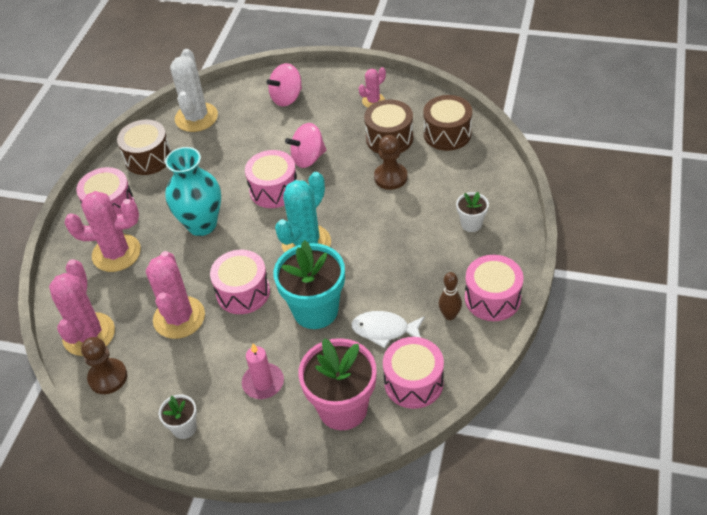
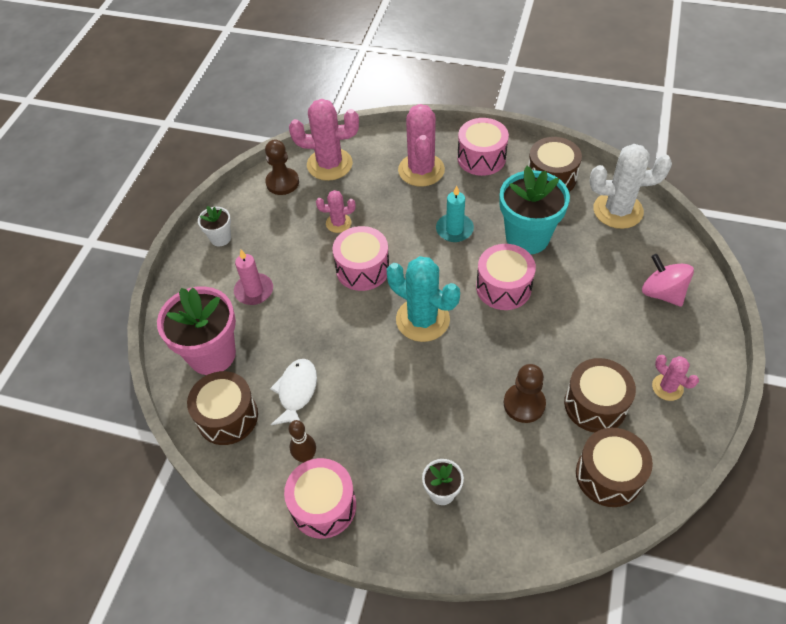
camera: 90 degrees right, 5 degrees up
pink cactus [146,251,205,339] -> pink cactus [316,190,356,233], size x0.53
turquoise vase [165,147,221,236] -> turquoise candle [436,186,474,242]
turquoise flower pot [273,240,345,329] -> turquoise flower pot moved to [500,166,570,254]
pink spinning top [285,123,327,168] -> none
pink drum [383,337,444,409] -> brown drum [187,371,258,445]

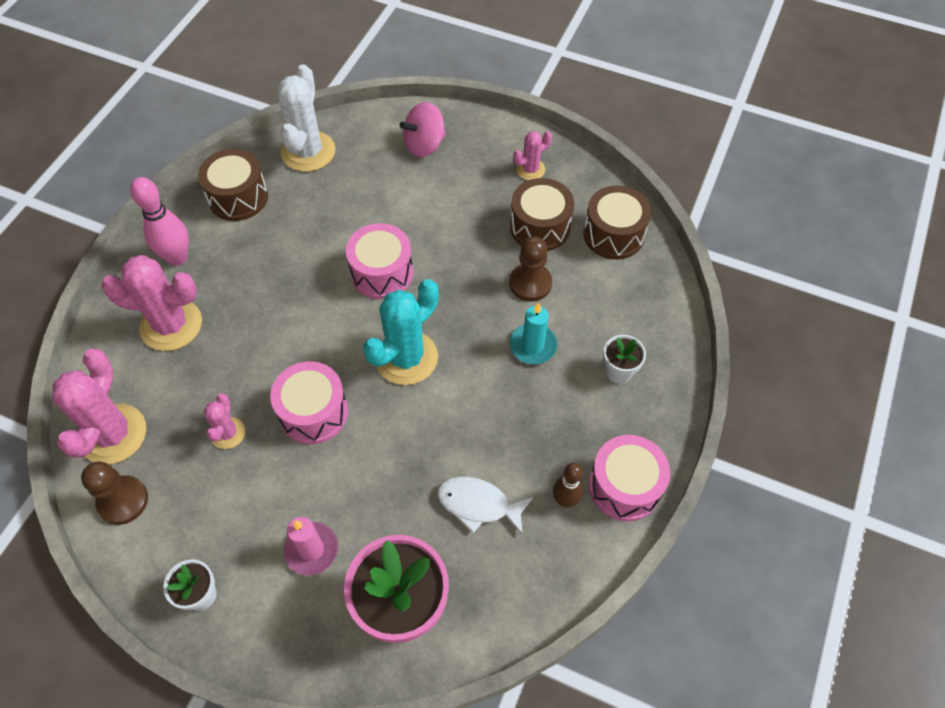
camera: 85 degrees left, 5 degrees up
brown drum [187,371,258,445] -> none
turquoise candle [436,186,474,242] -> turquoise candle moved to [510,302,558,364]
pink drum [457,118,509,176] -> pink bowling pin [130,177,189,266]
turquoise flower pot [500,166,570,254] -> none

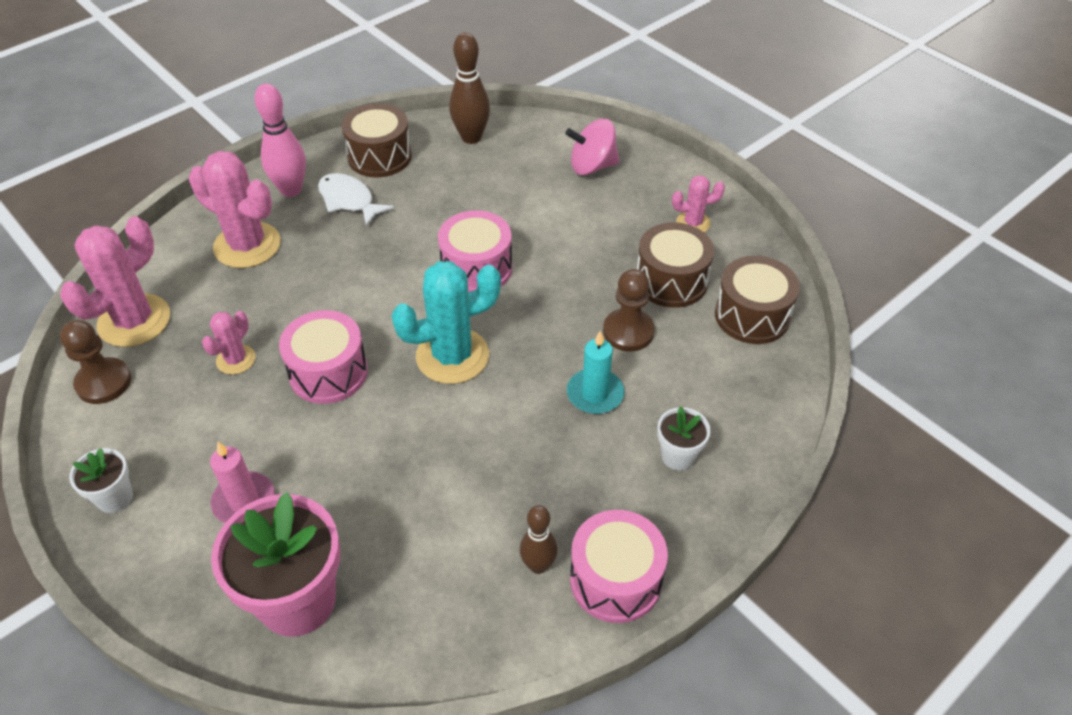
camera: 25 degrees right, 10 degrees down
white cactus [277,64,336,172] -> brown bowling pin [449,32,490,144]
white fish [438,477,533,535] -> white fish moved to [318,173,394,227]

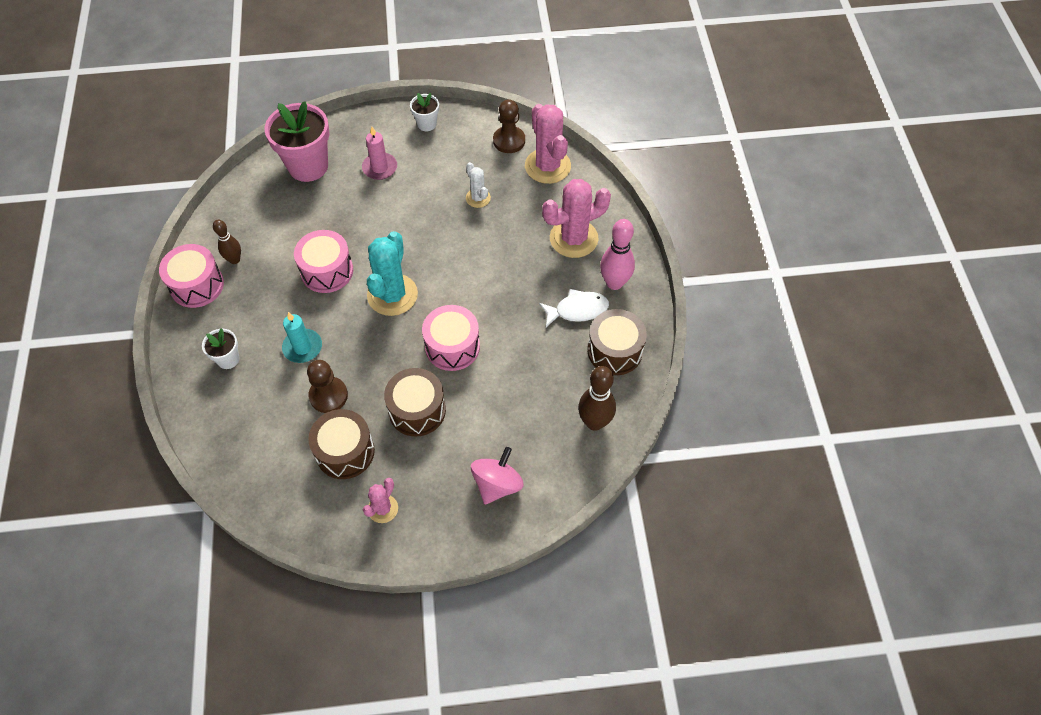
camera: 125 degrees right, 10 degrees up
pink cactus [202,311,255,375] -> white cactus [466,162,491,208]
pink drum [279,310,368,404] -> pink drum moved to [294,230,353,293]
brown drum [715,256,800,344] -> brown drum moved to [384,368,446,437]

